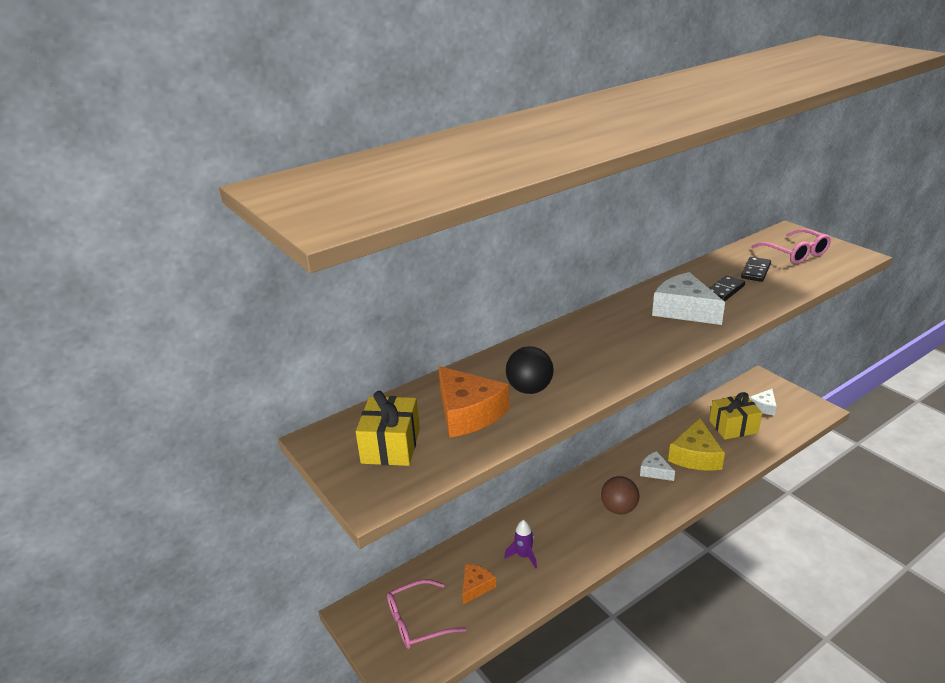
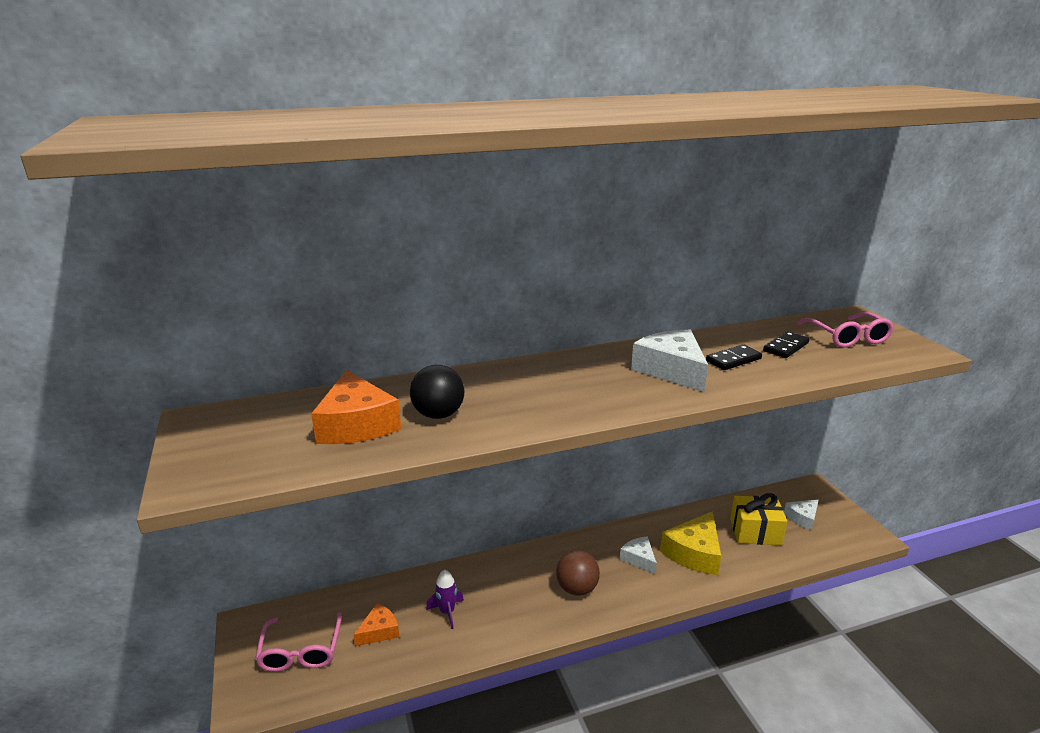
camera: 15 degrees right, 5 degrees down
yellow gift [356,391,420,466] -> none
pink glasses [387,579,467,649] -> pink glasses turned 90 degrees counterclockwise [255,612,342,672]

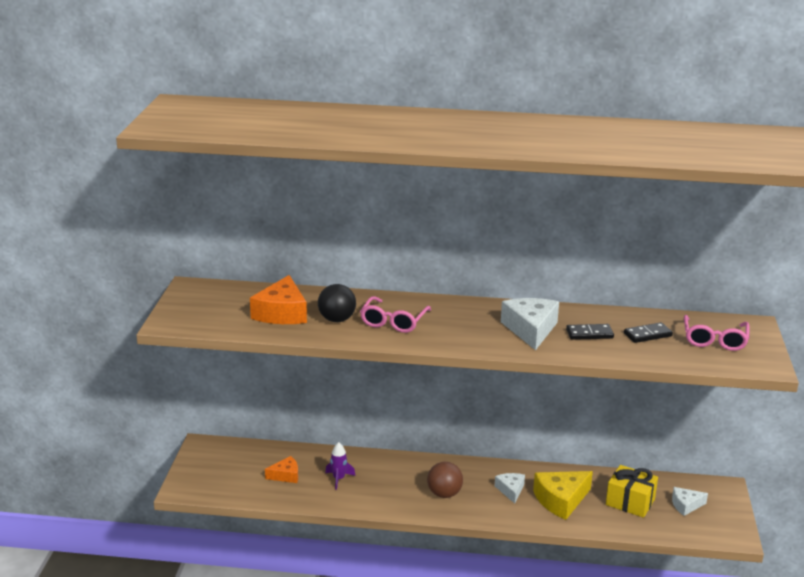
camera: 25 degrees right, 0 degrees up
pink glasses [255,612,342,672] -> pink glasses moved to [360,296,431,333]

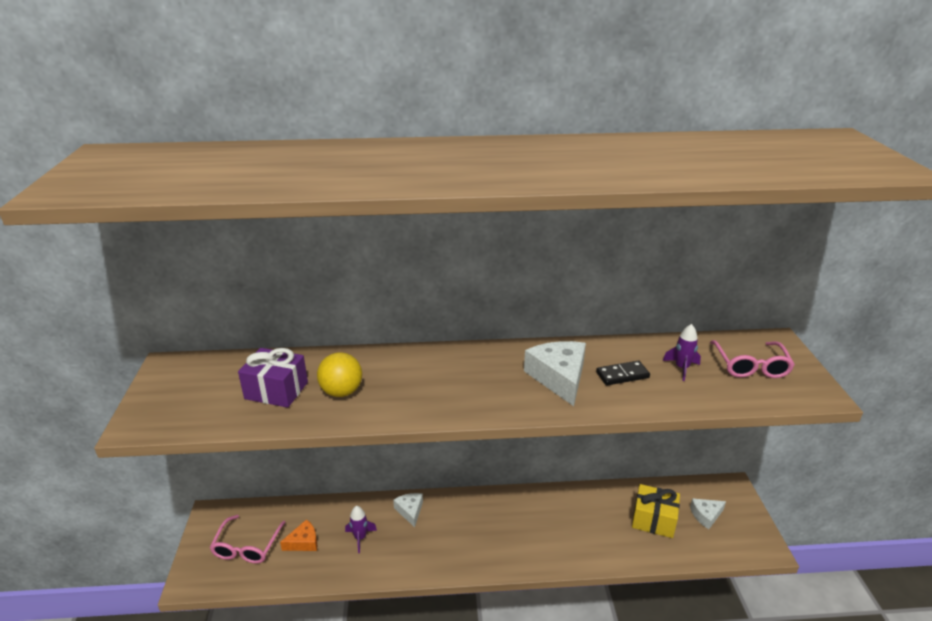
camera: 10 degrees left, 5 degrees up
orange cheese [250,275,307,324] -> purple gift [238,348,308,408]
black ball [318,284,356,322] -> yellow ball [317,352,362,397]
pink glasses [360,296,431,333] -> pink glasses moved to [210,515,286,564]
brown ball [427,462,463,498] -> none
white cheese [495,473,525,504] -> white cheese moved to [393,493,423,527]
yellow cheese [533,471,593,520] -> none
black domino [624,322,673,343] -> purple rocket [663,324,701,381]

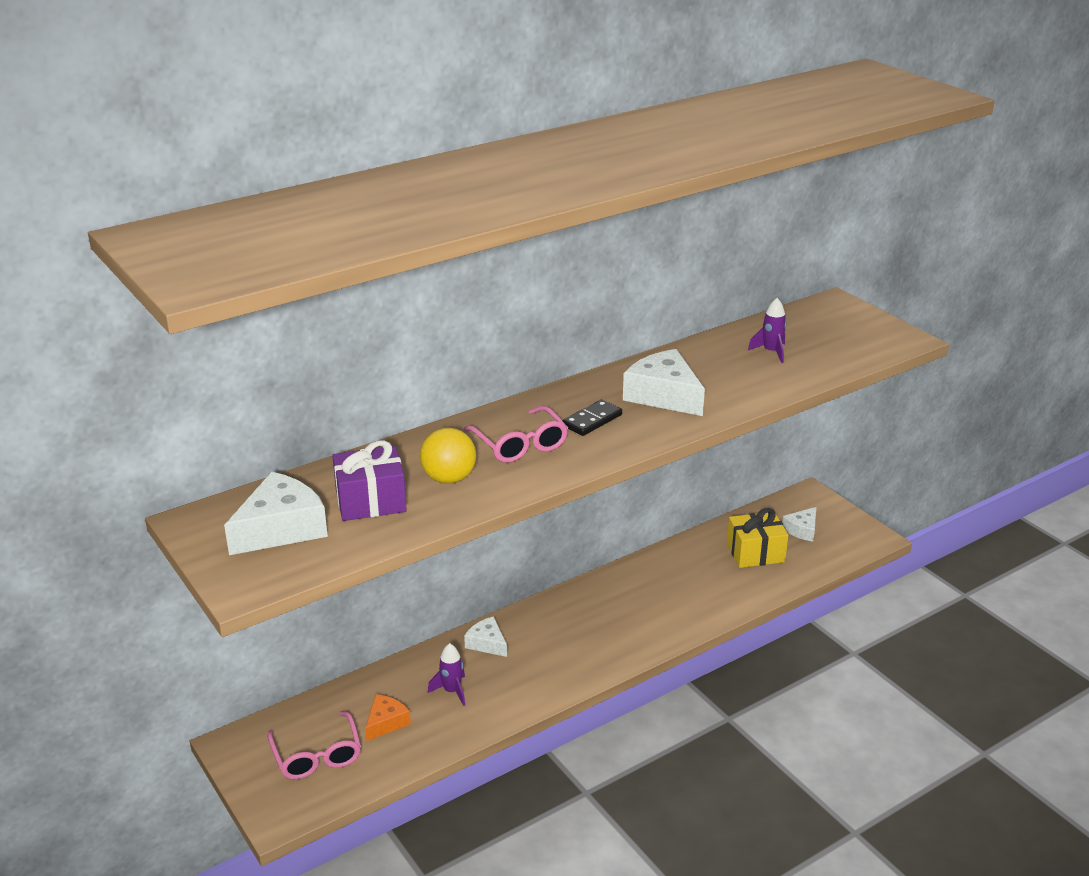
camera: 30 degrees left, 0 degrees up
black domino [596,361,650,385] -> black domino moved to [562,399,622,436]
pink glasses [710,340,795,378] -> pink glasses moved to [464,406,568,463]
none -> white cheese [224,472,328,555]

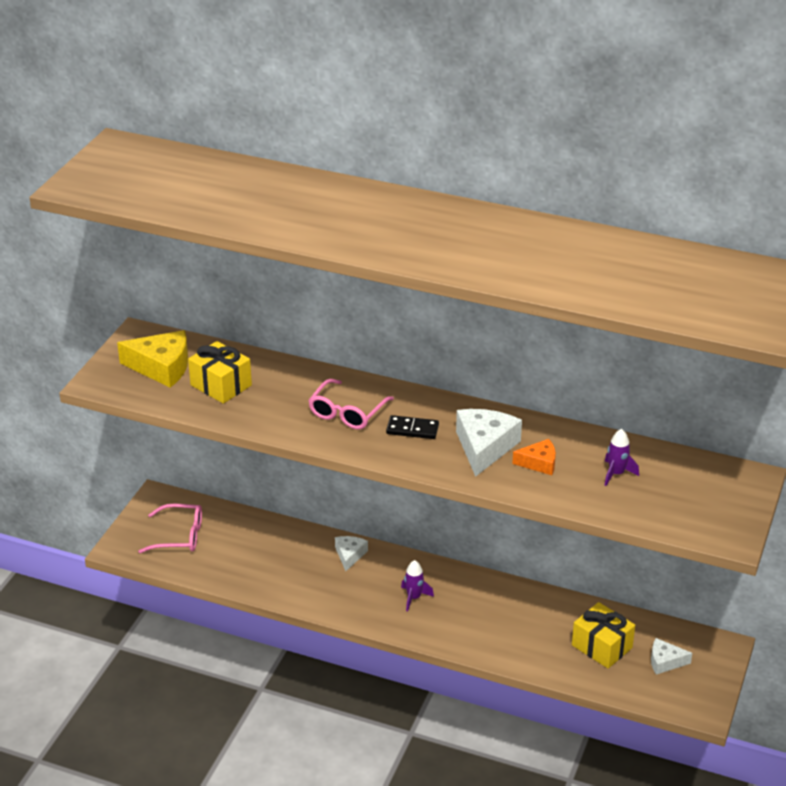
camera: 55 degrees right, 5 degrees up
white cheese [224,472,328,555] -> yellow cheese [117,330,188,388]
pink glasses [267,711,361,779] -> pink glasses turned 120 degrees counterclockwise [138,504,202,553]
purple gift [332,440,407,521] -> yellow gift [188,341,252,404]
orange cheese [365,694,411,741] -> orange cheese moved to [512,439,556,475]
yellow ball [420,428,476,484] -> none
purple rocket [428,643,465,706] -> purple rocket moved to [401,560,434,612]

